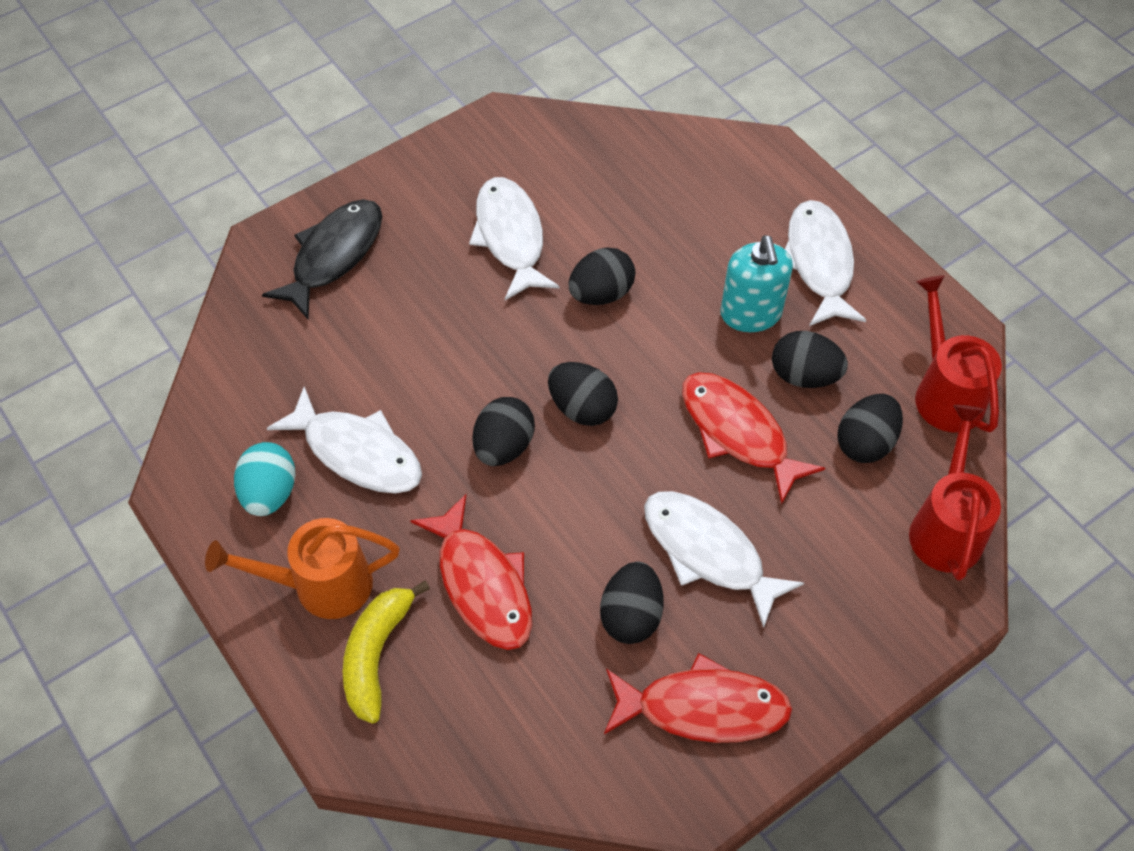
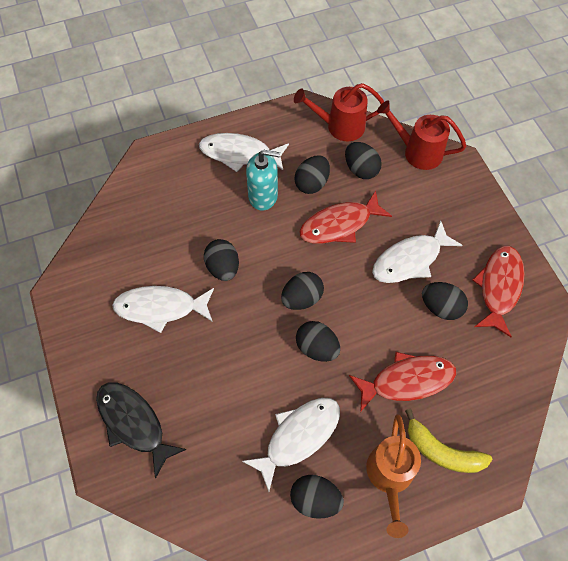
camera: 75 degrees left, 5 degrees up
turquoise egg [234,442,296,516] -> black egg [290,475,344,519]

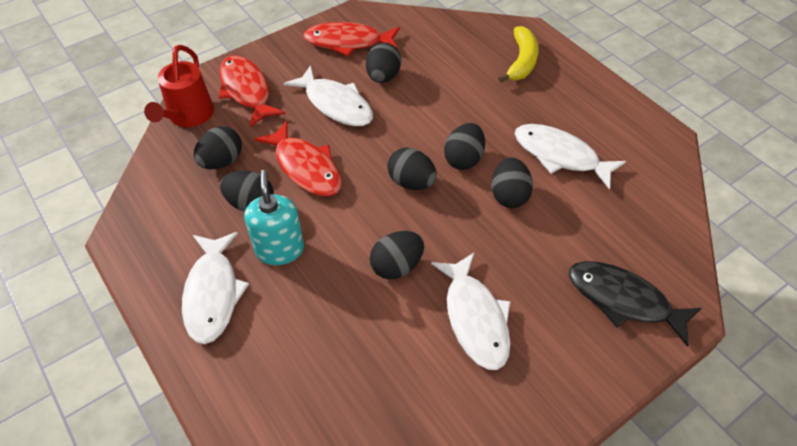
camera: 105 degrees left, 10 degrees down
black fish [96,382,187,479] -> black fish turned 90 degrees clockwise [569,261,702,347]
black egg [290,475,344,519] -> black egg moved to [491,157,533,208]
red watering can [294,83,384,141] -> none
red fish [349,352,456,412] -> red fish moved to [219,55,286,127]
orange watering can [366,414,421,538] -> none

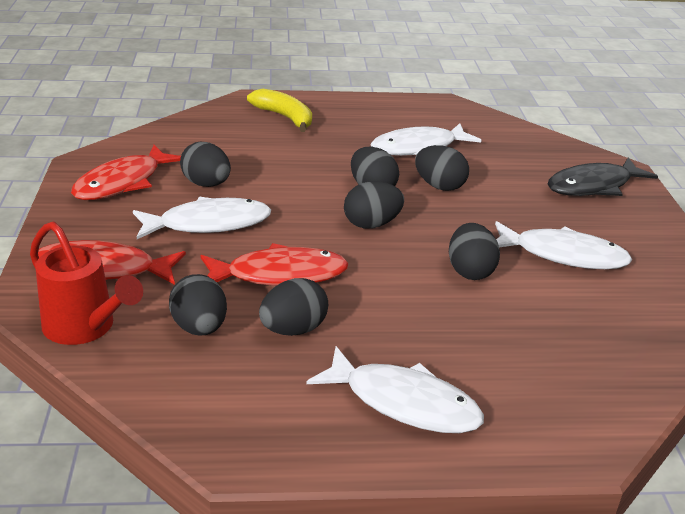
camera: 60 degrees left, 20 degrees down
turquoise soap dispenser [244,170,304,265] -> none

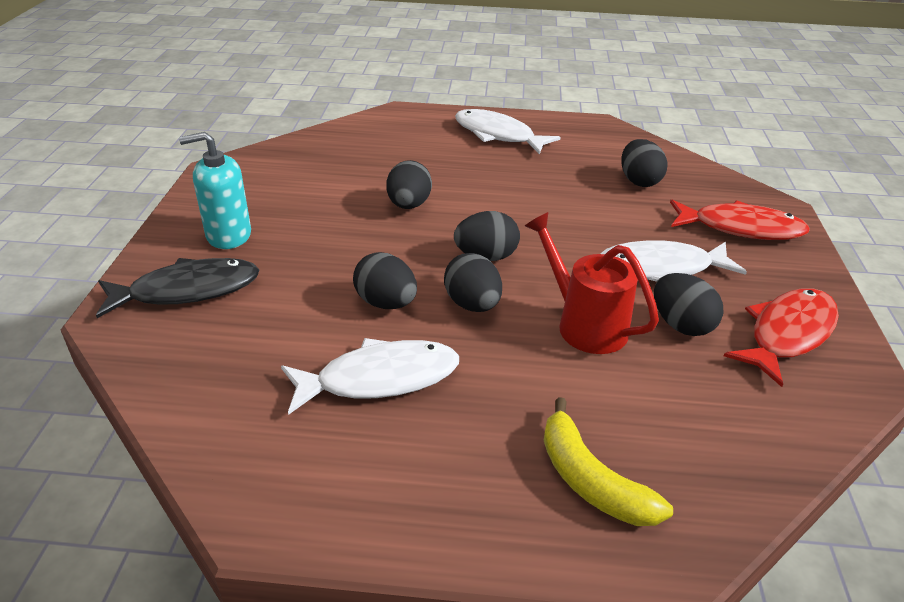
camera: 170 degrees left, 5 degrees up
red watering can [30,221,143,345] -> red watering can moved to [525,212,659,354]
red fish [201,243,349,286] -> none
black egg [259,278,328,336] -> none
white fish [495,221,632,269] -> none
none -> turquoise soap dispenser [179,132,251,249]

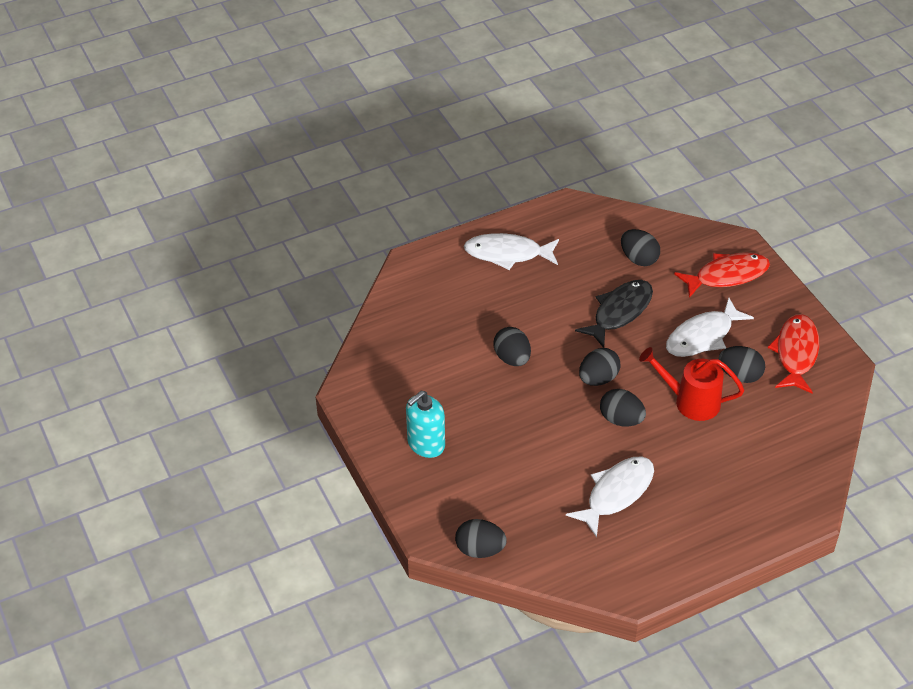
camera: 30 degrees left, 10 degrees up
black fish [96,258,259,318] -> black fish moved to [575,280,653,348]
black egg [353,252,417,309] -> black egg moved to [455,519,507,558]
yellow banana [544,397,673,526] -> none

